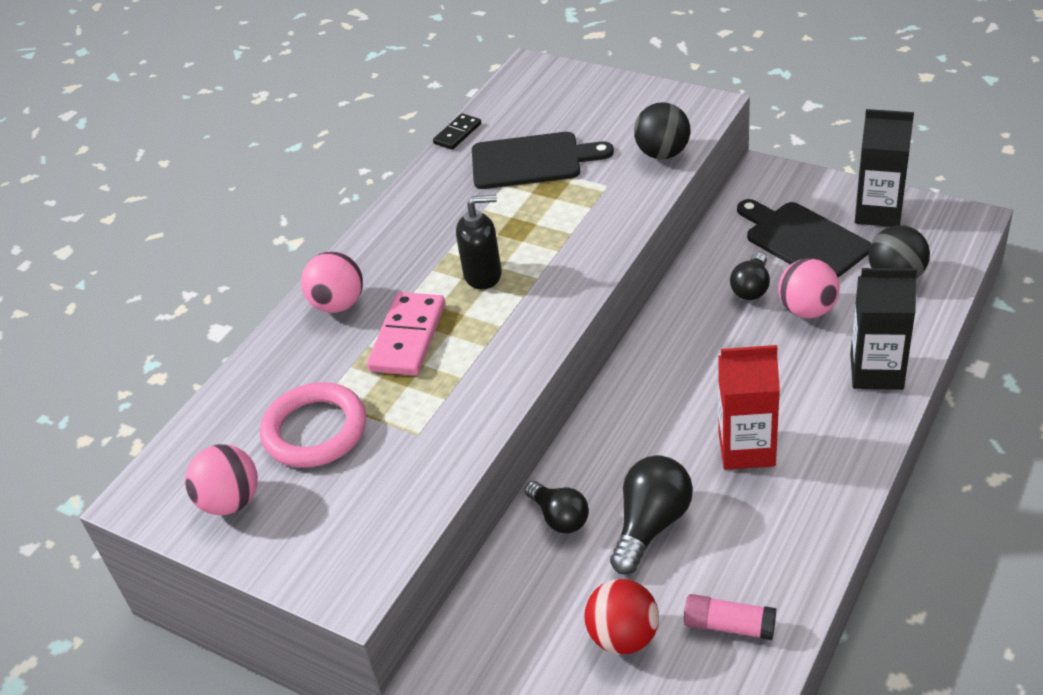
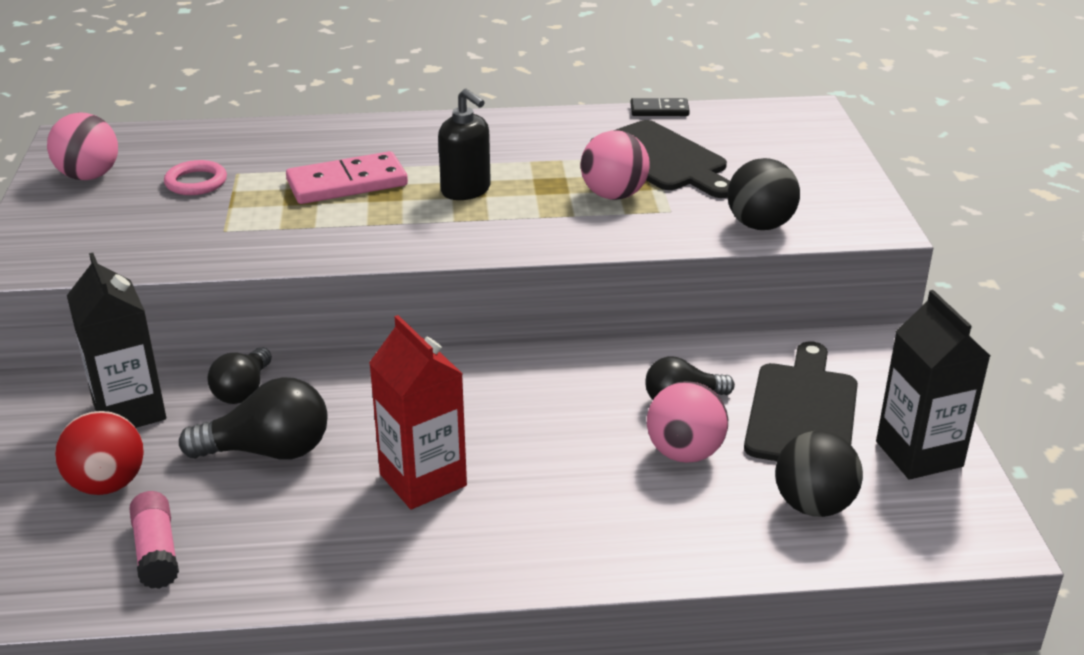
camera: 50 degrees right, 10 degrees down
pink ring [260,382,366,468] -> pink ring [164,160,227,195], size x0.57
pink ball [301,251,363,313] -> pink ball moved to [581,130,650,200]
black carton [850,268,917,390] -> black carton moved to [67,253,166,428]

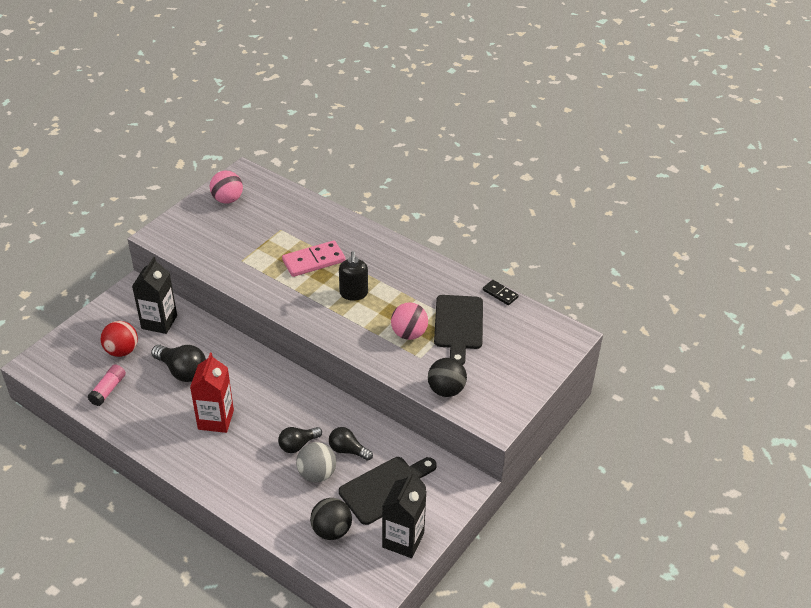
camera: 40 degrees right, 10 degrees up
pink ring [164,160,227,195] -> none
black light bulb [207,347,272,404] -> black light bulb moved to [278,427,322,453]
pink domino [286,151,408,204] -> pink domino turned 45 degrees counterclockwise [282,240,345,277]
pink ball [647,381,728,463] -> grey ball [296,442,336,482]

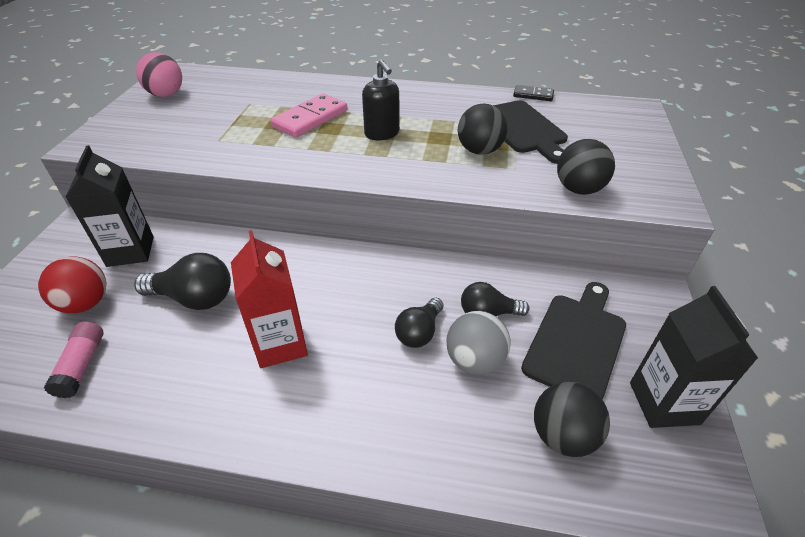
camera: 25 degrees left, 0 degrees up
pink ball [391,302,428,340] -> black ball [458,104,508,155]

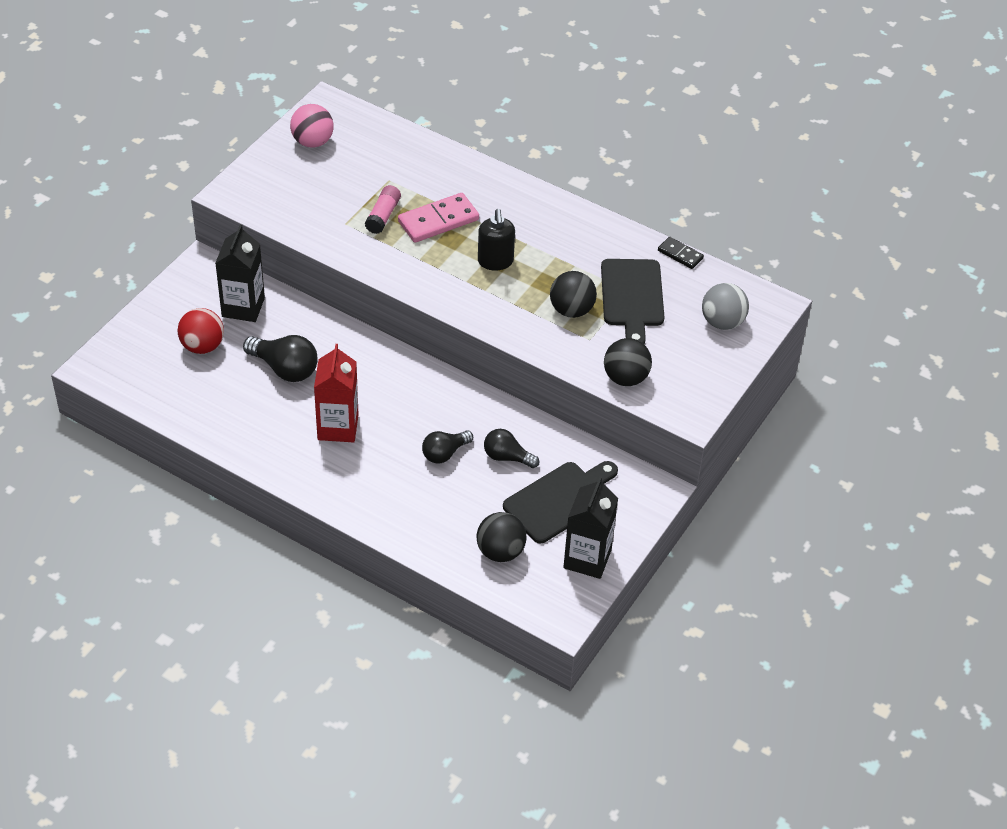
camera: 20 degrees right, 5 degrees up
pink glue stick [44,321,104,398] -> pink glue stick moved to [365,185,401,234]
grey ball [446,311,511,375] -> grey ball moved to [702,283,749,330]

